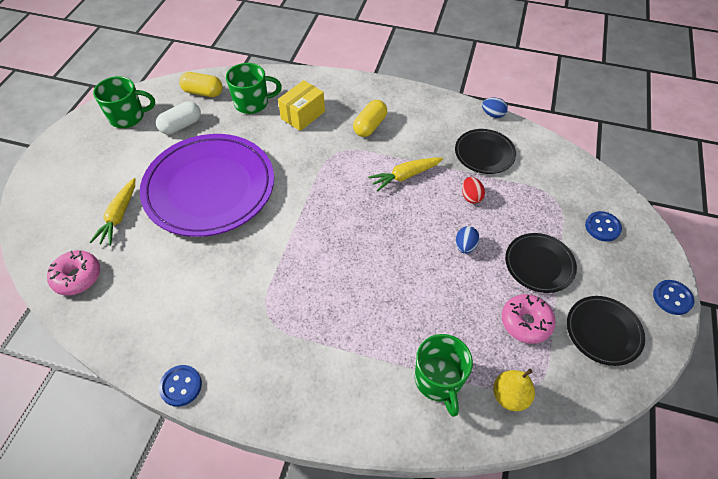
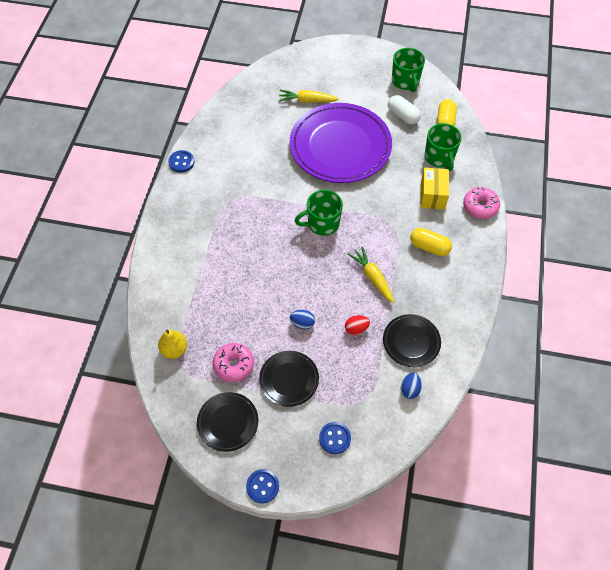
camera: 85 degrees right, 5 degrees up
pink donut [47,250,100,296] -> pink donut moved to [463,187,500,219]
yellow box [278,80,325,131] -> yellow box turned 60 degrees clockwise [420,168,449,210]
green mug [415,334,473,417] -> green mug moved to [294,190,343,236]
blue egg [482,97,508,118] -> blue egg moved to [401,373,422,399]

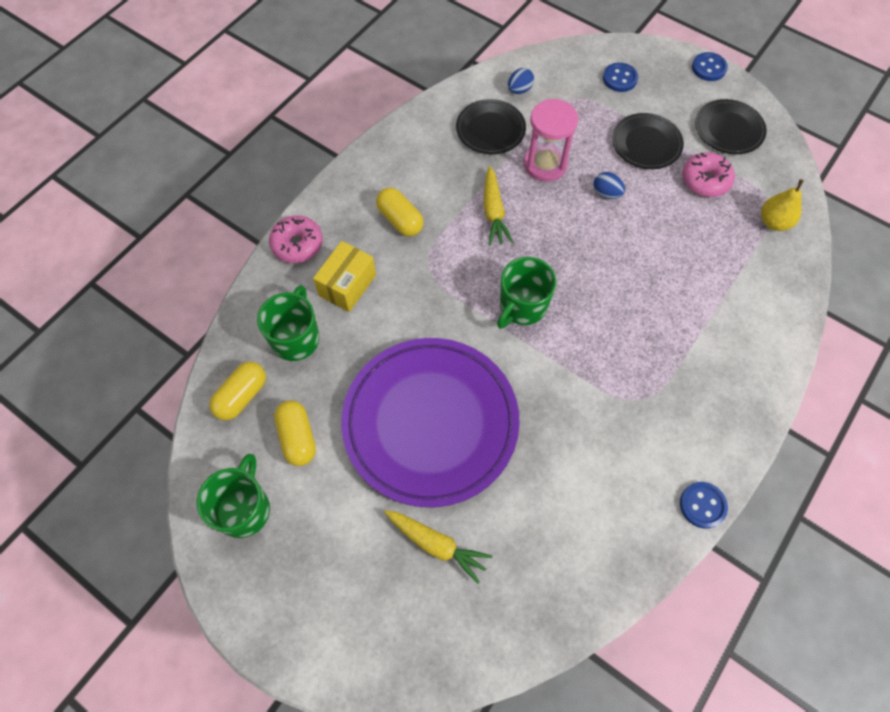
camera: 155 degrees left, 5 degrees up
green mug [294,190,343,236] -> green mug turned 120 degrees clockwise [497,257,556,329]
red egg [345,315,370,335] -> pink hourglass [524,99,578,182]
white capsule [388,95,421,125] -> yellow capsule [274,401,316,466]

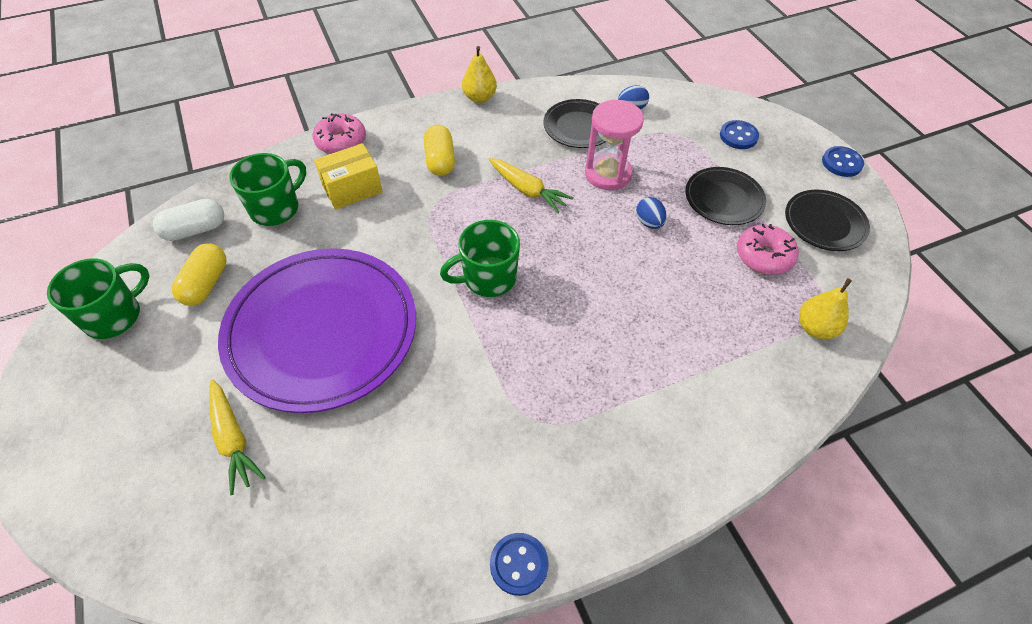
camera: 30 degrees right, 10 degrees down
yellow capsule [209,362,266,421] -> white capsule [153,199,224,241]
yellow carrot [484,166,514,246] -> yellow carrot turned 75 degrees counterclockwise [489,158,574,213]
none -> yellow pear [462,46,497,103]

